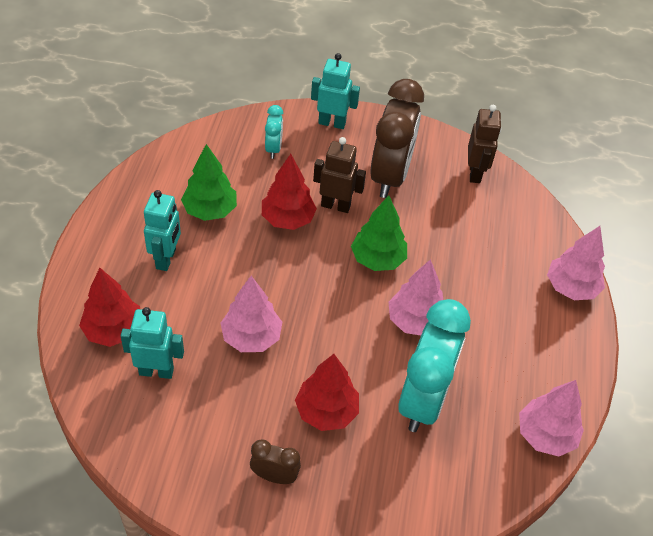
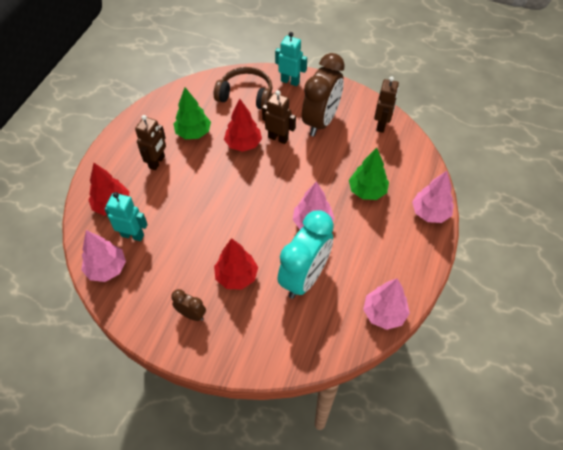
camera: 15 degrees right, 5 degrees up
turquoise robot [144,190,181,271] -> brown robot [135,115,166,170]
pink tree [221,276,282,352] -> pink tree moved to [81,230,126,282]
turquoise clock [265,105,283,159] -> brown headphones [214,67,273,109]
green tree [351,196,407,271] -> green tree moved to [349,148,389,200]

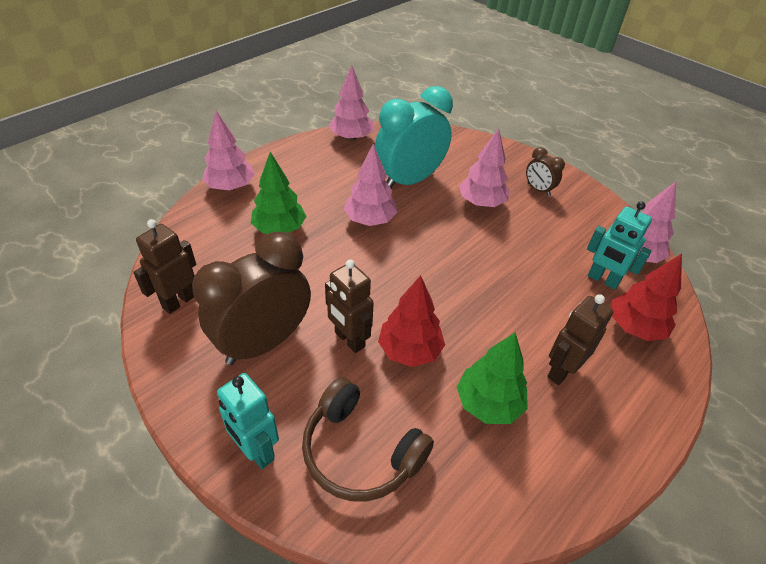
camera: 160 degrees left, 10 degrees down
red tree [214,238,258,289] -> pink tree [459,128,510,207]

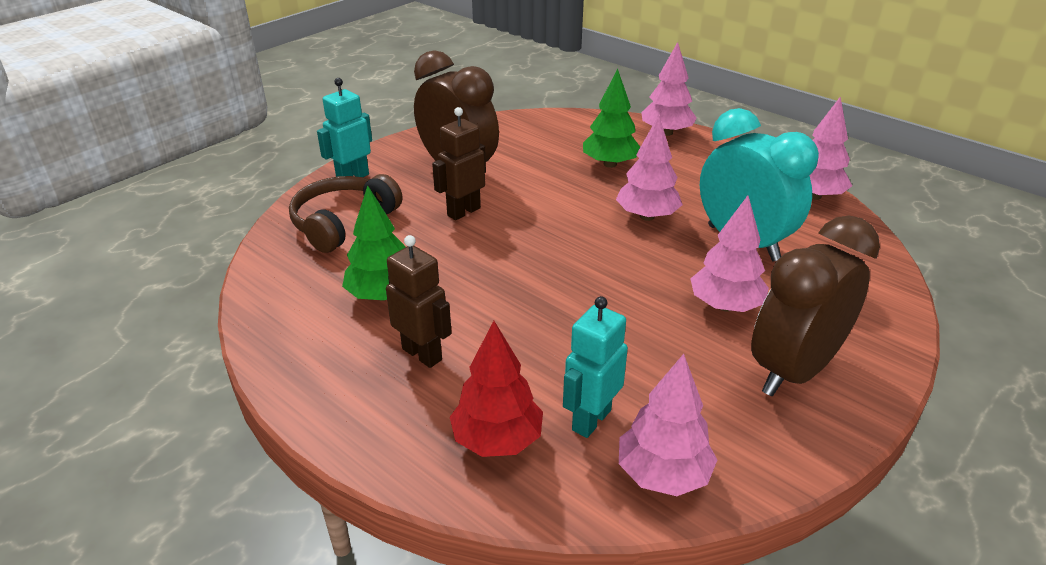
camera: 90 degrees right, 10 degrees down
brown robot [133,219,196,314] -> none
red tree [378,275,445,367] -> none
brown clock [526,147,565,196] -> brown clock [751,215,880,396], size x2.17

